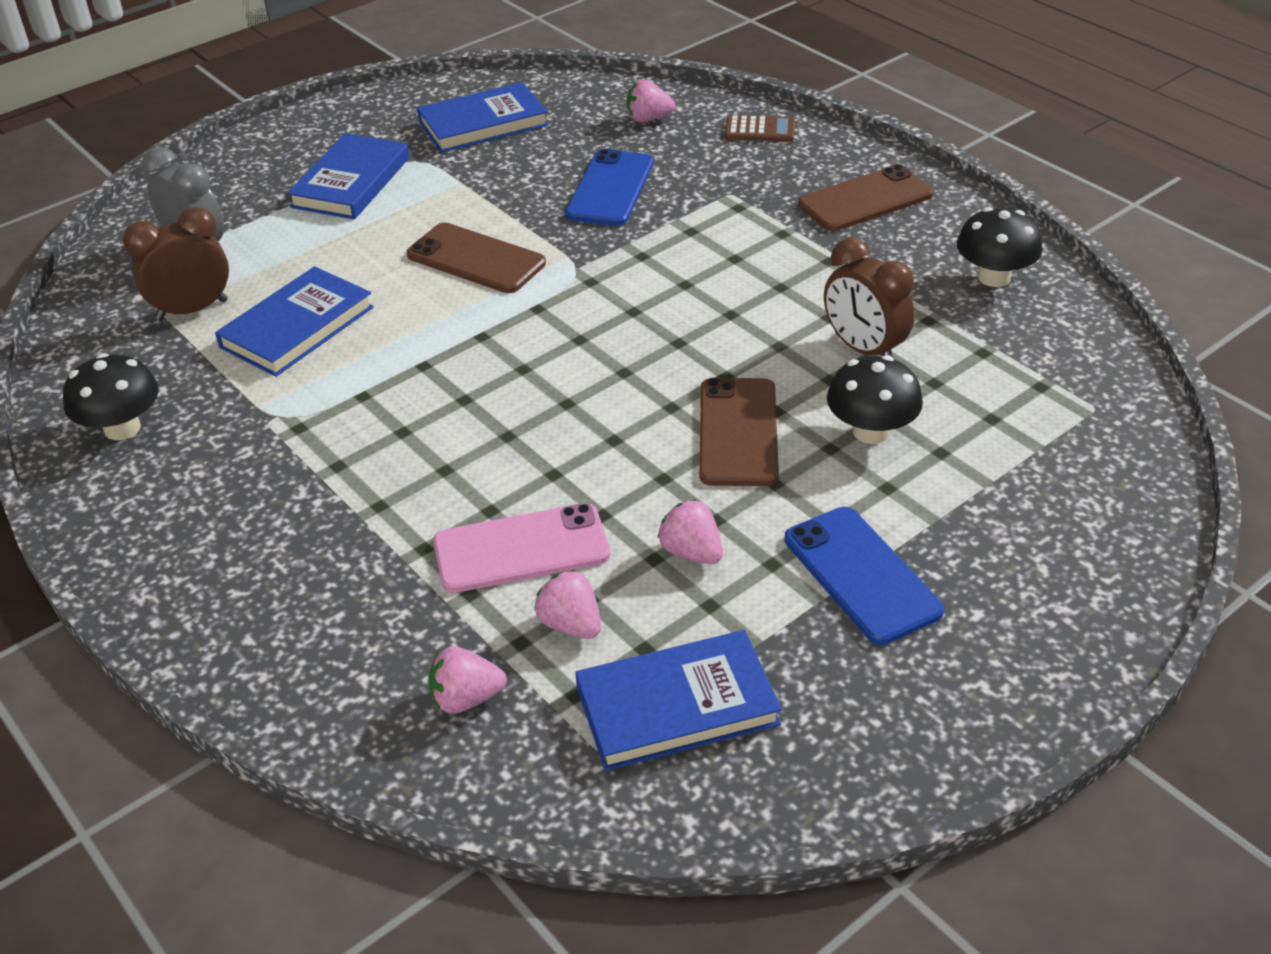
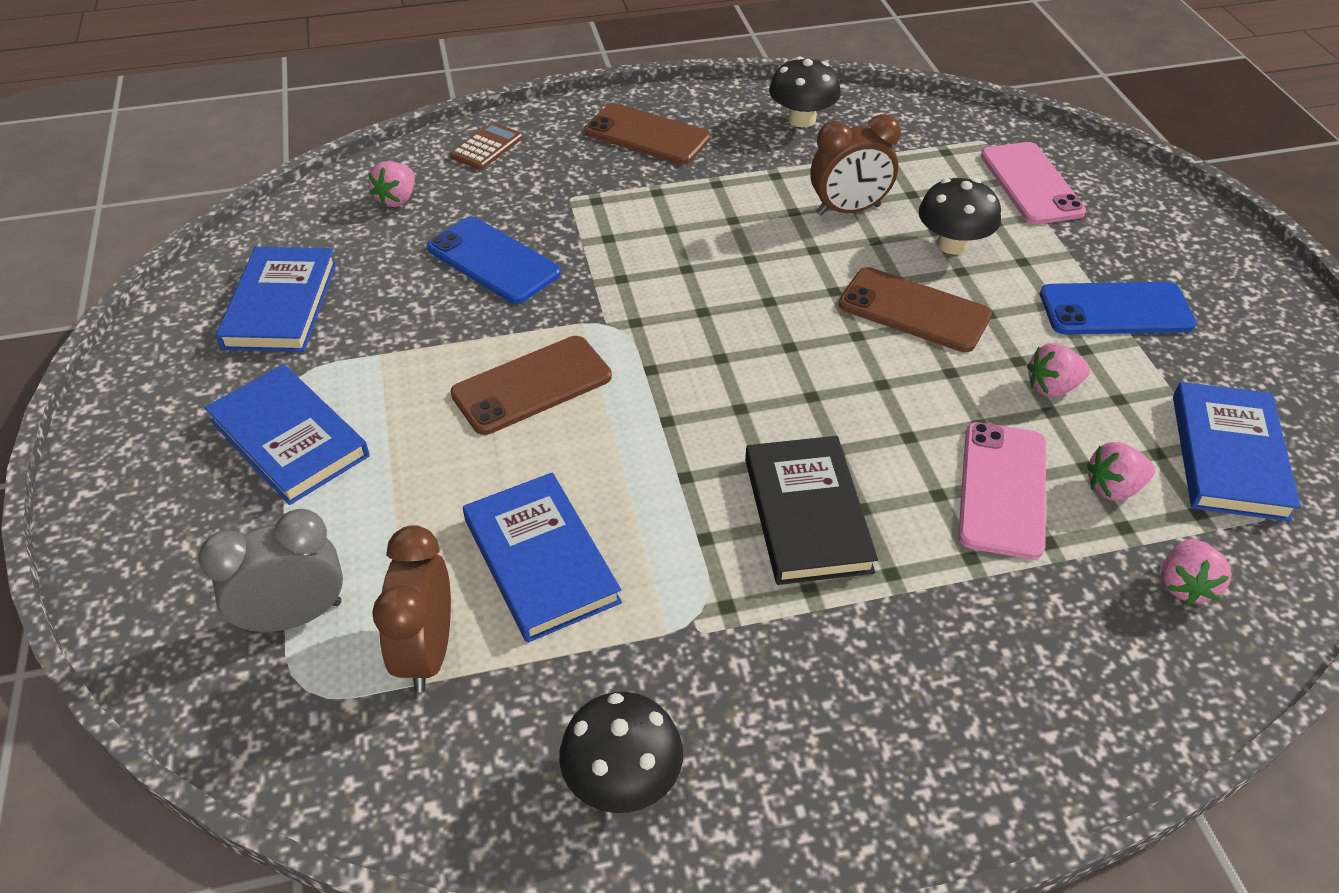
camera: 65 degrees left, 5 degrees up
brown phone [798,164,934,231] -> brown phone turned 60 degrees counterclockwise [584,103,711,165]
none -> black book [745,436,878,585]
none -> pink phone [981,142,1086,224]

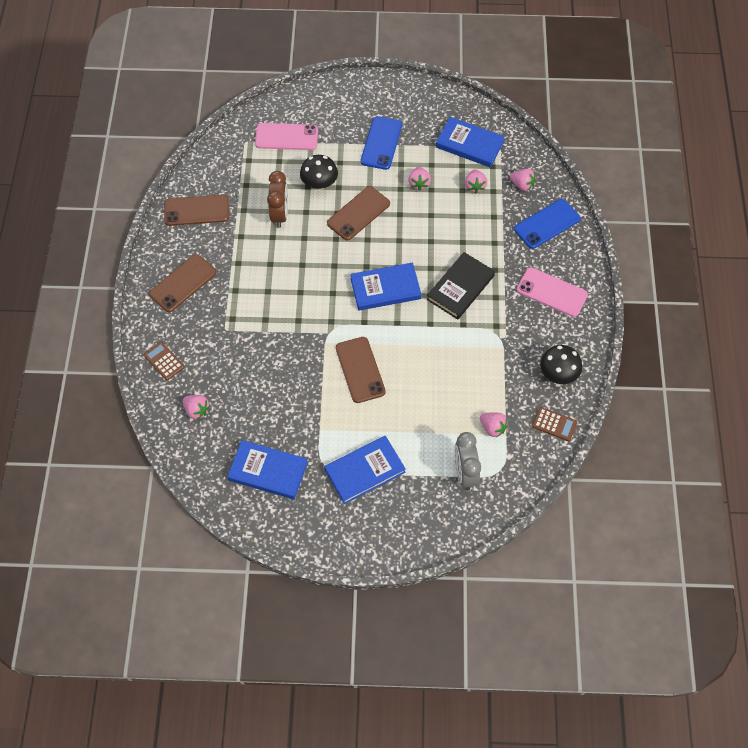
camera: 75 degrees left, 15 degrees up
brown clock [372,525,451,692] -> pink strawberry [480,412,508,437]
blue phone [427,217,561,304] -> blue phone moved to [514,199,581,249]
blue book [463,472,622,643] -> blue book moved to [350,263,421,311]
black book [745,436,878,585] -> black book turned 60 degrees counterclockwise [427,252,495,320]
black mushroom [769,56,841,127] -> brown phone [164,195,229,226]
pink phone [958,422,1046,559] -> pink phone moved to [516,267,588,317]
none -> brown calculator [532,407,577,441]

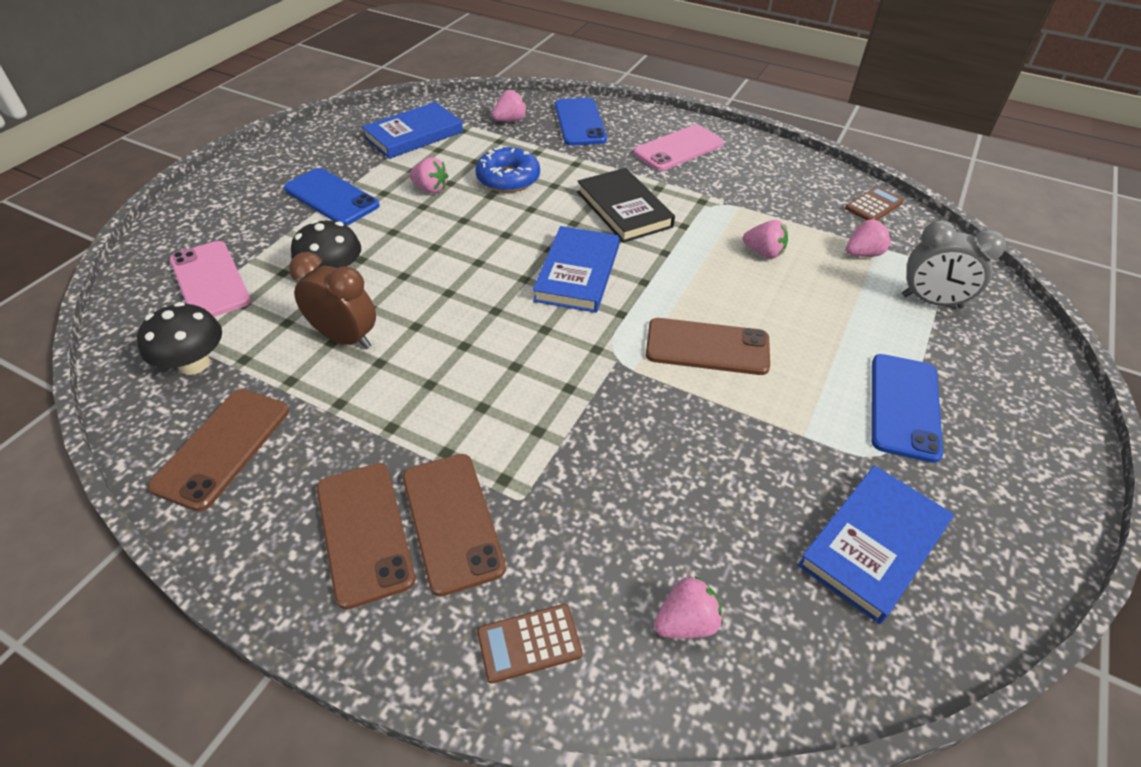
camera: 65 degrees left, 15 degrees down
pink phone [255,123,318,150] -> pink phone turned 60 degrees counterclockwise [170,241,251,317]
blue book [324,436,406,504] -> blue phone [871,354,943,463]
brown phone [327,186,390,240] -> brown phone moved to [403,454,506,596]
pink strawberry [465,169,487,193] -> pink strawberry moved to [743,220,788,259]
black mushroom [540,345,582,384] -> black mushroom moved to [137,302,222,375]
none -> blue donut [475,146,540,193]

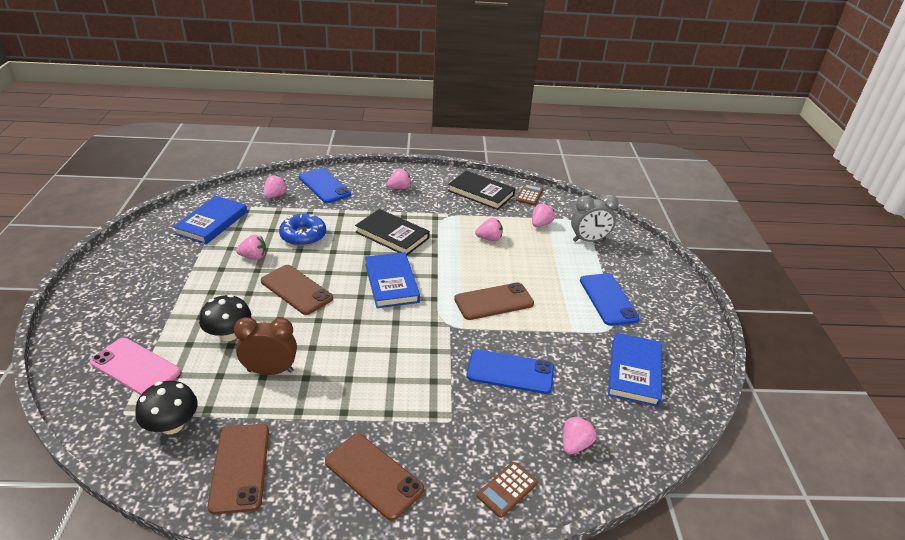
camera: 30 degrees left, 10 degrees down
blue phone [284,168,380,225] -> blue phone moved to [466,349,554,394]
brown phone [403,454,506,596] -> brown phone moved to [261,265,333,315]
pink phone [633,125,724,171] -> pink strawberry [386,168,411,189]
none -> black book [448,171,515,210]

